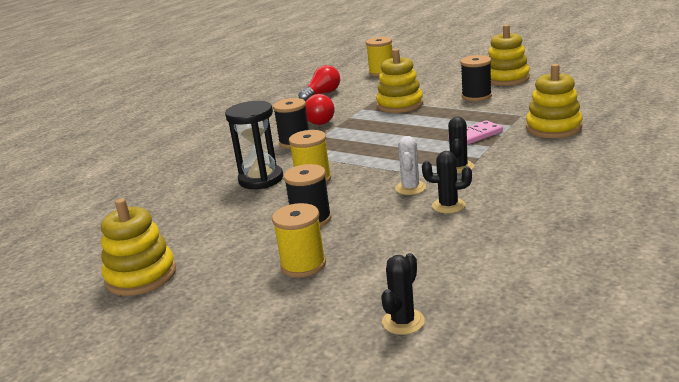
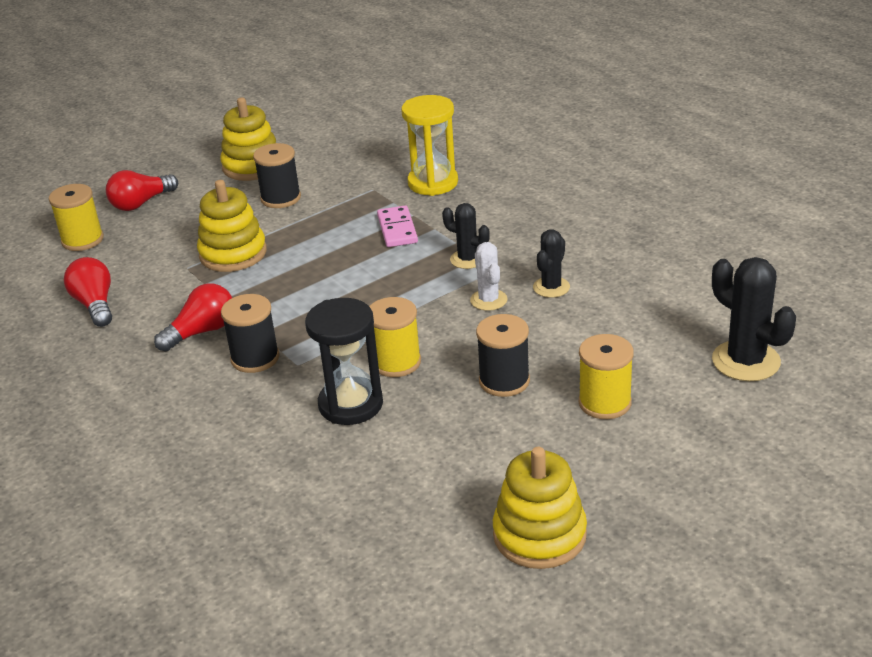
camera: 70 degrees left, 10 degrees up
black cactus [381,253,425,335] -> black cactus [712,257,796,381], size x1.64
white cactus [395,136,426,195] -> white cactus turned 45 degrees clockwise [470,242,507,311]
yellow stacking toy [526,64,582,138] -> yellow hourglass [401,95,458,196]
none -> red light bulb [106,170,178,211]

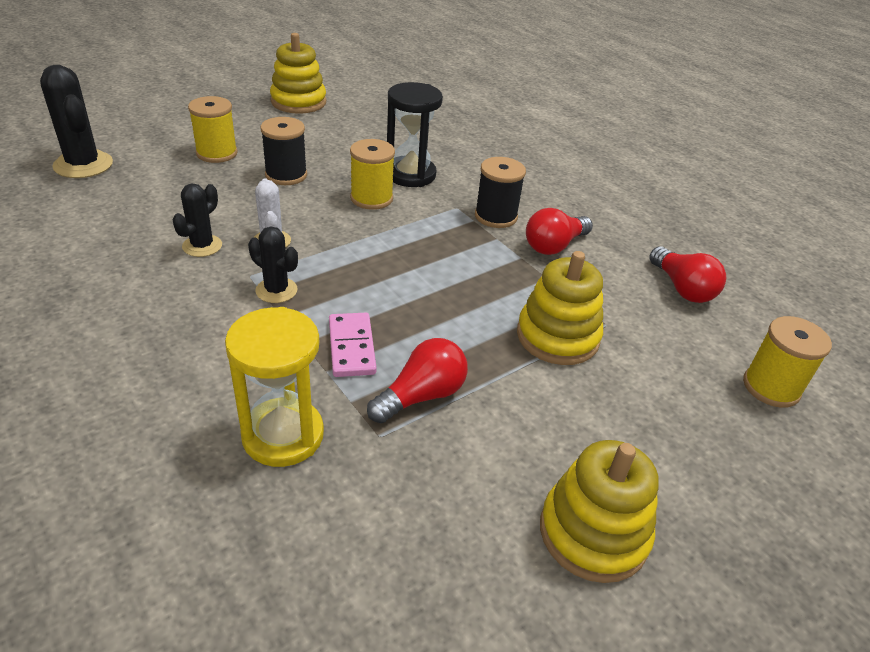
camera: 175 degrees right, 5 degrees up
red light bulb [106,170,178,211] -> red light bulb moved to [367,338,468,423]
black spool [253,143,301,208] -> none

